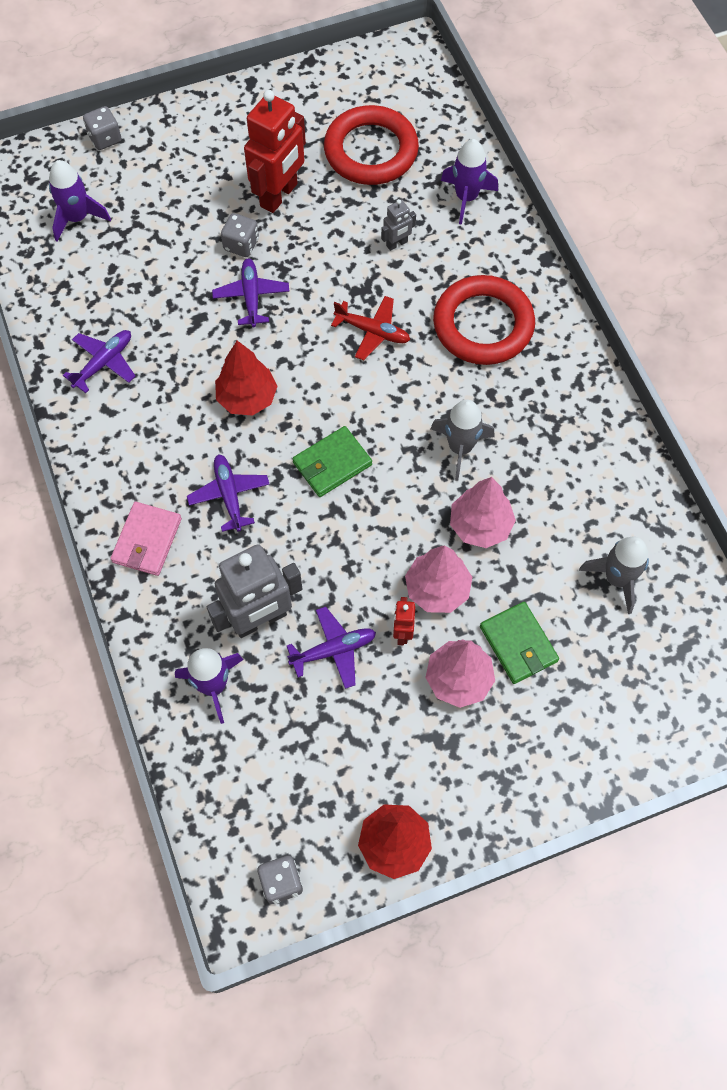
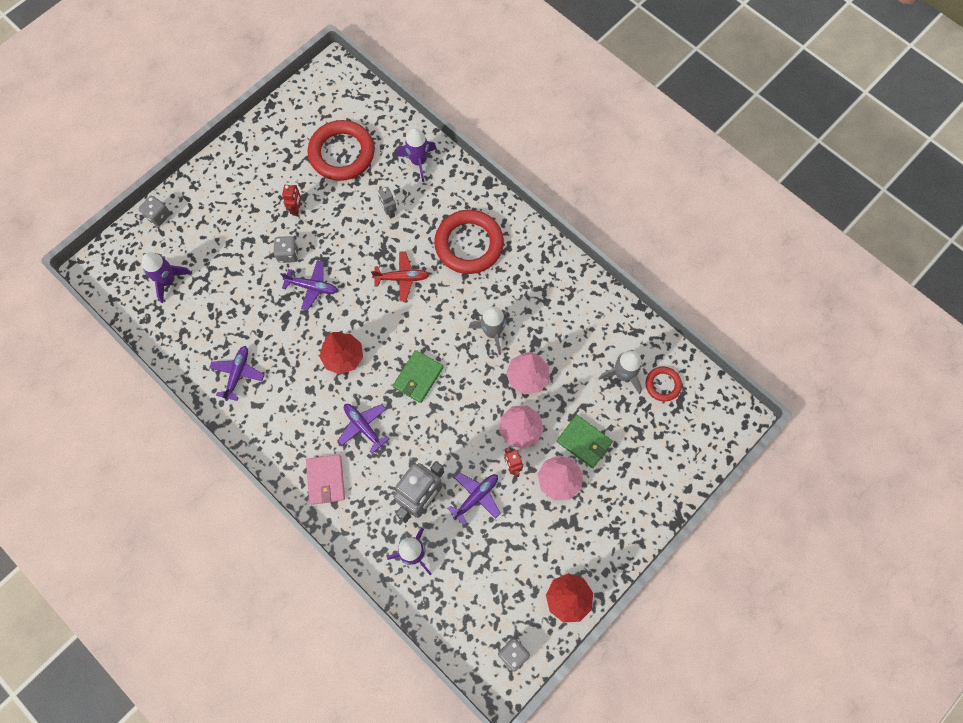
camera: 25 degrees left, 5 degrees up
purple plane [212,259,290,327] -> purple plane turned 135 degrees clockwise [281,261,338,311]
red robot [244,90,306,213] -> red robot [282,185,301,216], size x0.47
grey robot [381,199,416,251] -> grey robot turned 120 degrees clockwise [378,186,397,219]
none -> red ring [646,367,682,402]

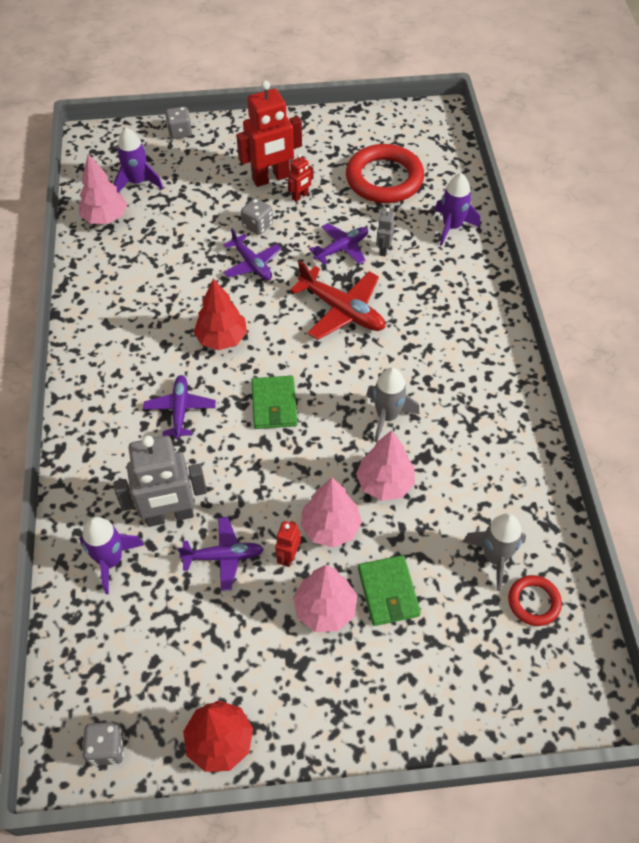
camera: 40 degrees right, 15 degrees down
purple plane [209,346,264,401] -> purple plane moved to [309,223,368,265]
pink wallet [306,454,345,505] -> none
red plane [371,251,429,301] -> red plane [290,261,385,340], size x1.52
green wallet [393,350,444,403] -> green wallet turned 75 degrees counterclockwise [251,376,298,429]
red ring [434,210,504,274] -> none
none -> pink tree [79,154,127,224]
none -> red robot [236,80,302,187]

